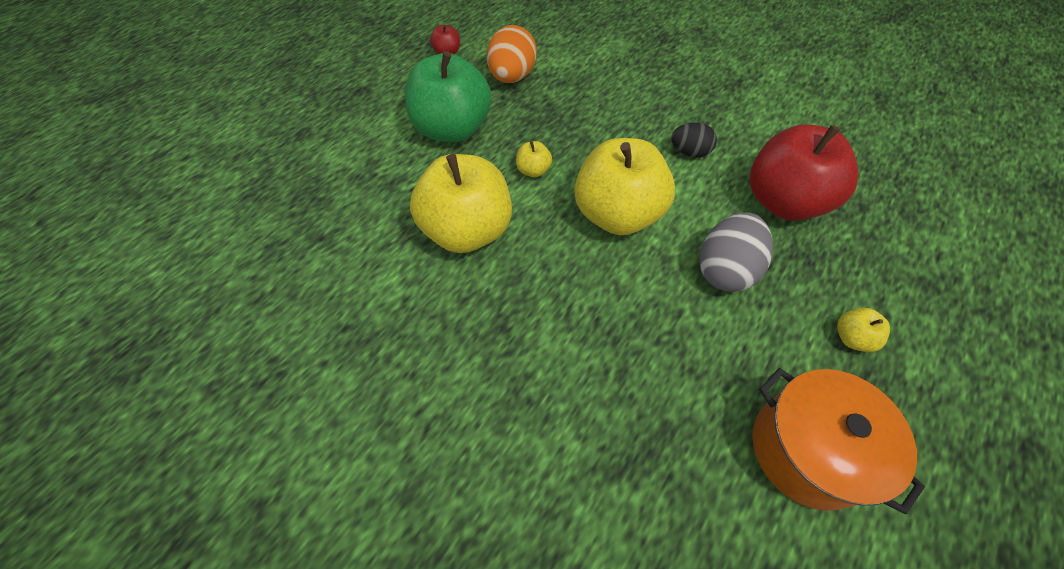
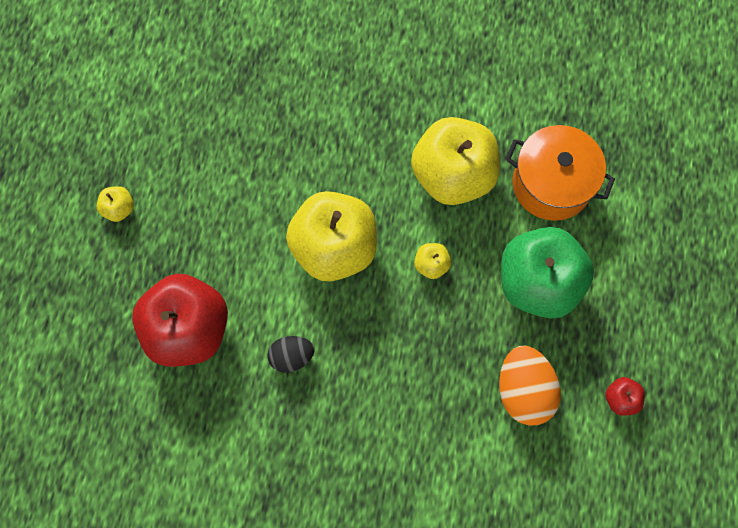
camera: 155 degrees right, 15 degrees up
grey egg [699,212,773,292] -> none
orange pot [752,368,925,514] -> orange pot moved to [505,125,615,221]

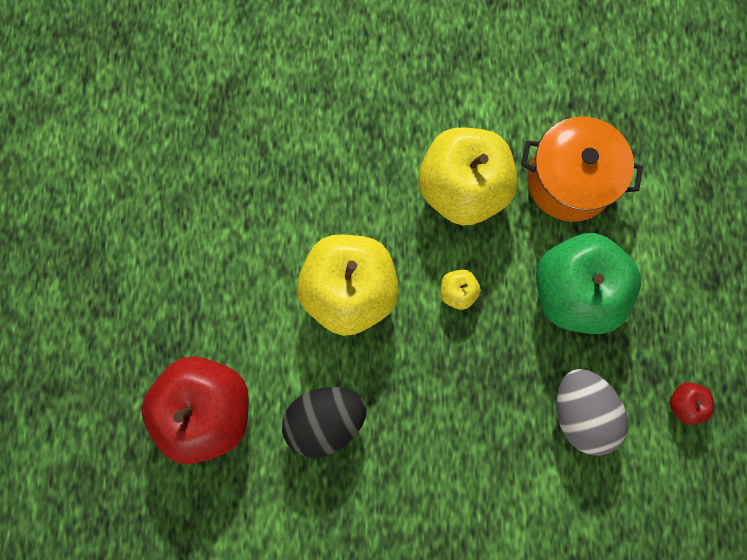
camera: 10 degrees left, 5 degrees up
yellow apple [97,186,134,222] -> none
black egg [267,336,315,373] -> black egg [282,387,367,458], size x1.64
orange egg [499,346,561,426] -> grey egg [556,369,628,456]

